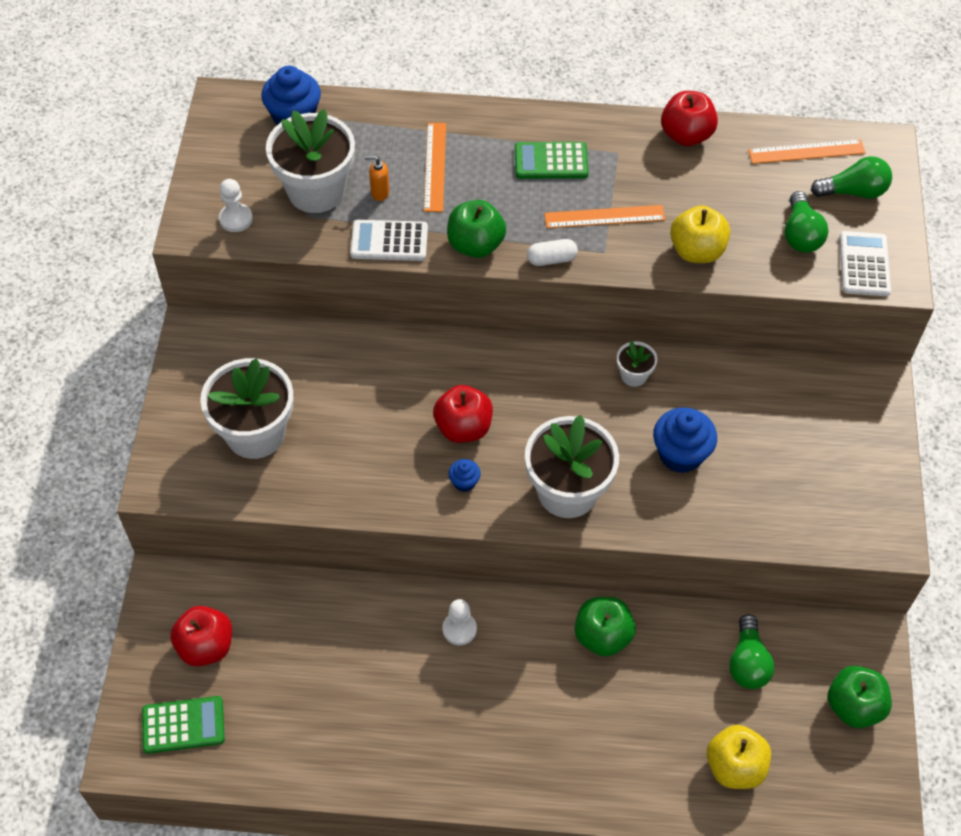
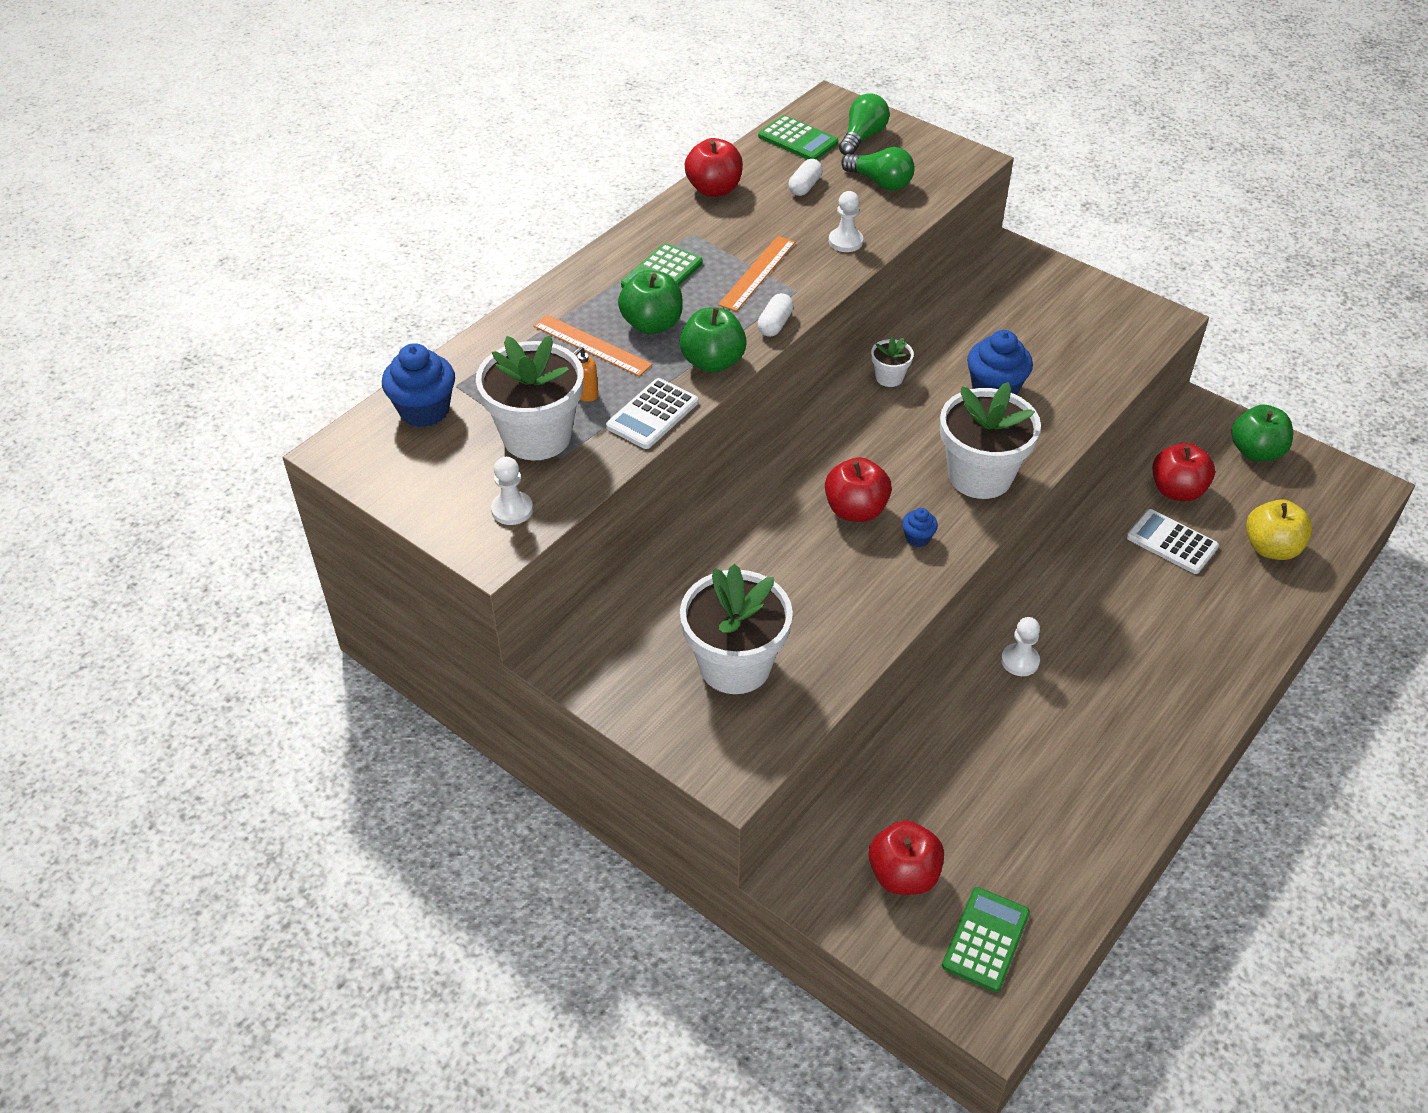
camera: 55 degrees left, 10 degrees down
green apple [575,597,636,657] -> green apple moved to [618,270,683,334]
yellow apple [670,205,730,263] -> white pawn [829,191,863,252]
green light bulb [729,614,774,689] -> red apple [1152,443,1215,502]
orange ruler [748,139,866,164] -> green calculator [758,115,838,160]
white calculator [839,231,891,296] -> white calculator moved to [1127,509,1219,574]
none -> white capsule [788,159,823,196]

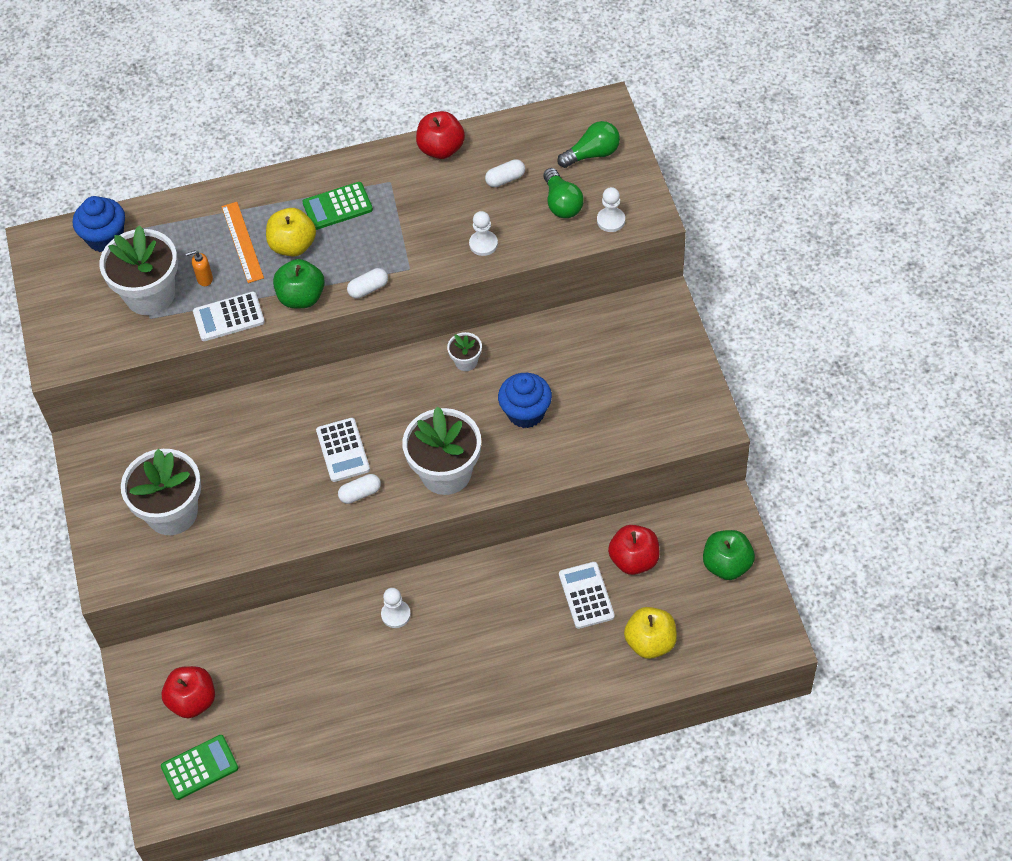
camera: 40 degrees right, 10 degrees up
white pawn [491,457,533,525] -> white pawn moved to [597,187,625,232]
green apple [618,270,683,334] -> yellow apple [266,208,316,257]
orange ruler [718,236,795,312] -> none
green calculator [758,115,838,160] -> none
red apple [825,457,892,522] -> white calculator [316,418,370,482]
blue cupcake [902,508,938,547] -> white capsule [338,474,381,504]

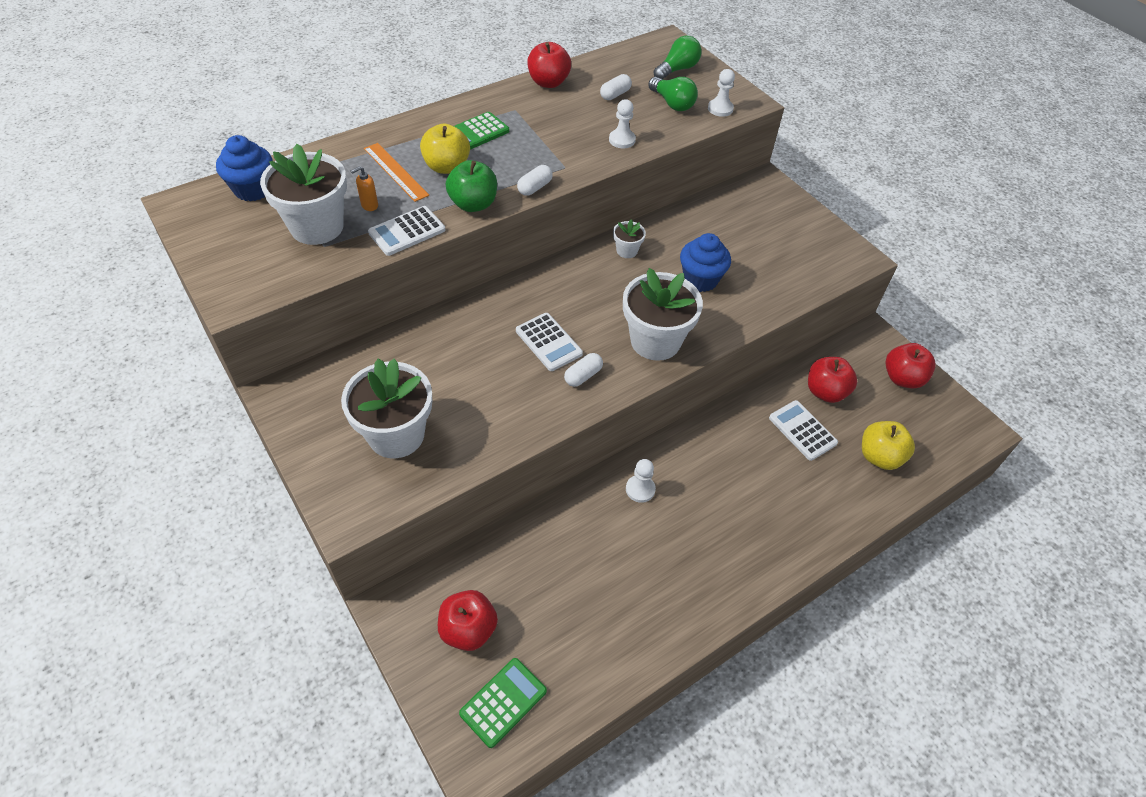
camera: 25 degrees left, 5 degrees down
green apple [703,530,755,580] -> red apple [885,343,936,389]

